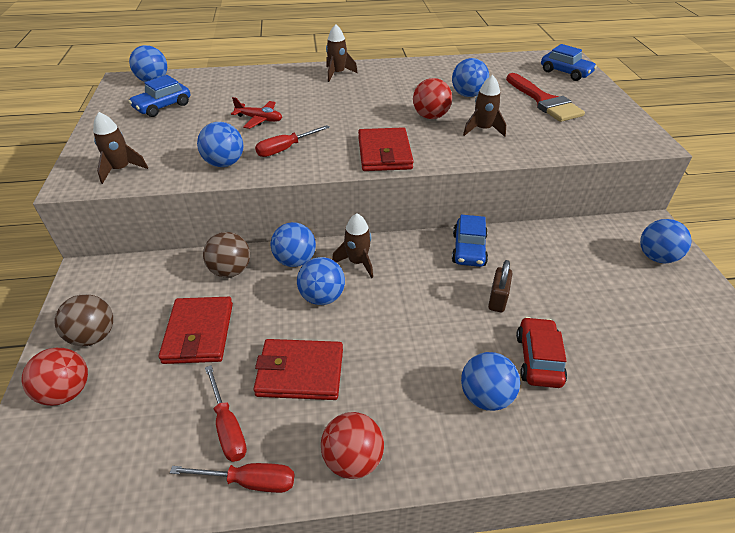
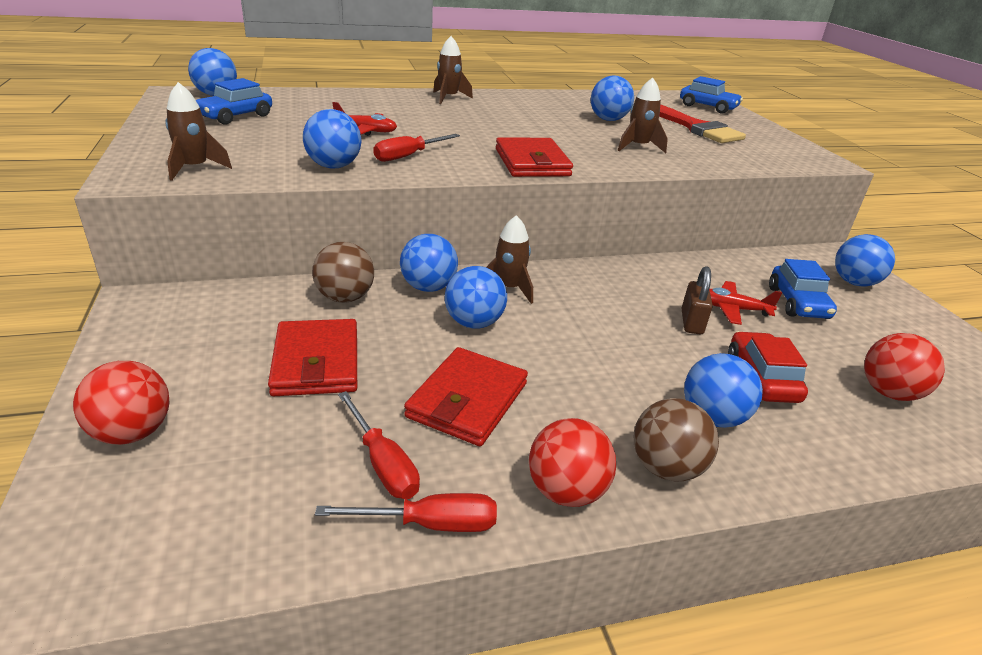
camera: 10 degrees left, 10 degrees down
brown ball [54,294,113,346] -> brown ball moved to [634,398,719,482]
red wallet [253,339,343,400] -> red wallet turned 60 degrees counterclockwise [404,347,528,446]
red ball [413,78,452,119] -> red ball moved to [864,333,945,401]
blue car [452,215,488,267] -> blue car moved to [769,259,837,319]
none -> red plane [709,281,782,325]

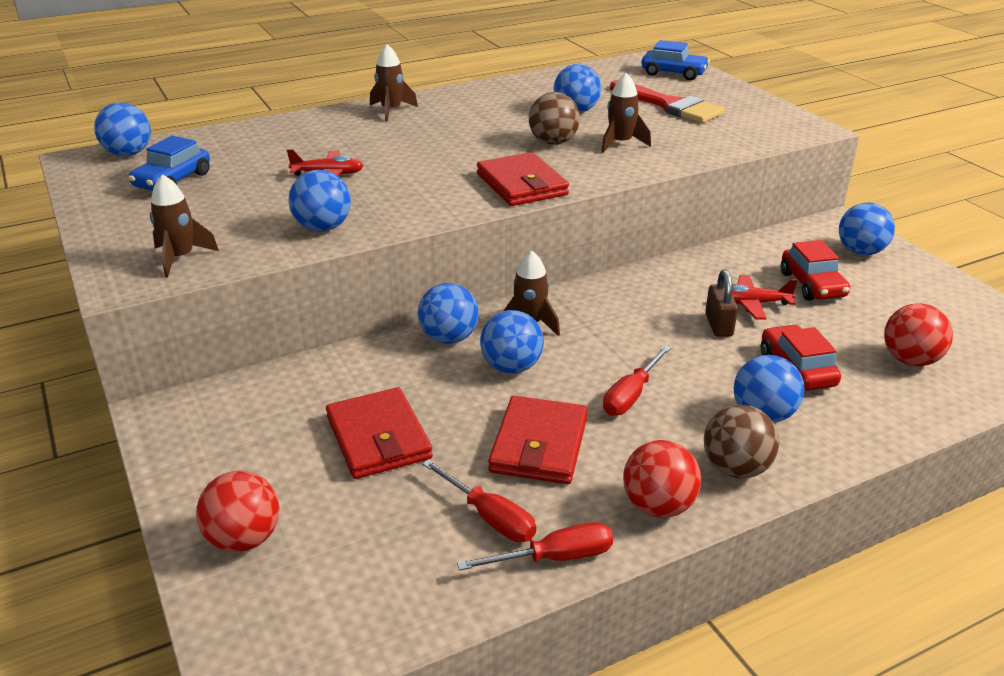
camera: 10 degrees left, 0 degrees up
brown ball [312,242,374,303] -> brown ball moved to [529,92,580,145]
red screwdriver [373,134,460,162] -> red screwdriver moved to [603,345,672,416]
blue car [769,259,837,319] -> red car [781,240,850,301]

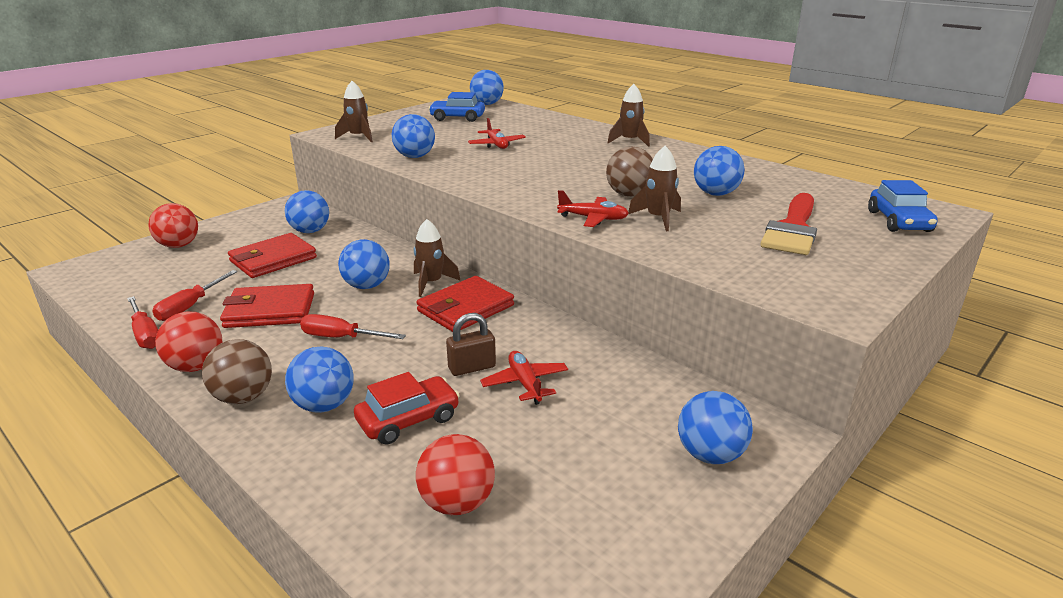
camera: 70 degrees right, 5 degrees down
blue ball [418,283,479,344] -> blue ball moved to [285,190,329,233]
red wallet [477,152,569,206] -> red wallet moved to [416,276,514,332]
red car [781,240,850,301] -> none
none -> red plane [557,190,629,227]

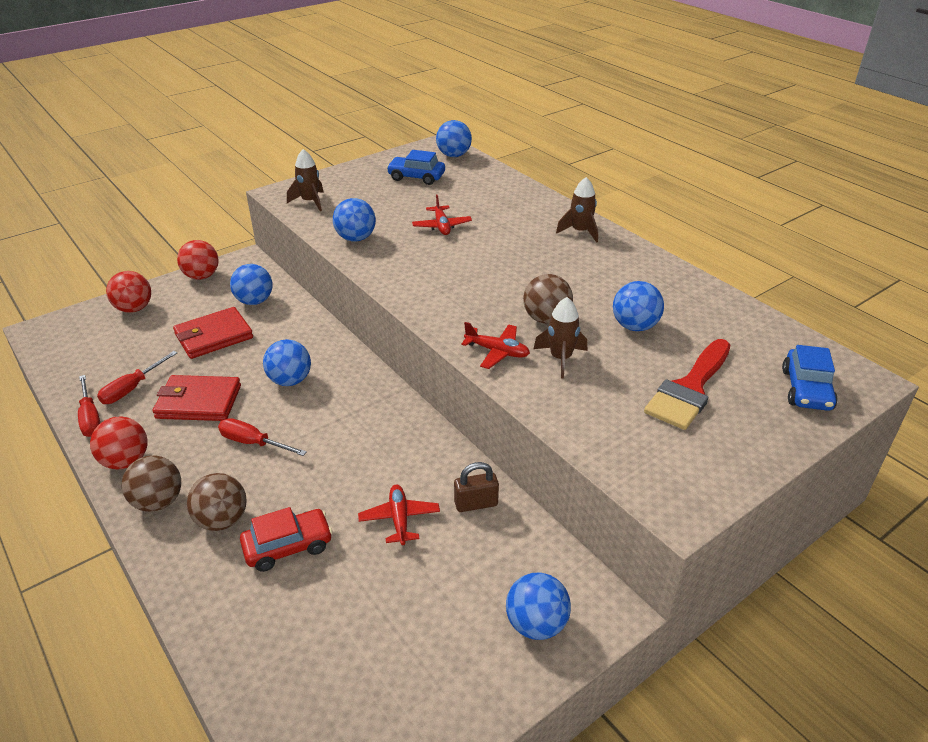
camera: 10 degrees right, 10 degrees up
blue ball [285,347,353,413] -> brown ball [187,473,247,531]
brown rocket [414,219,461,297] -> none
red wallet [416,276,514,332] -> none
red ball [416,434,495,515] -> red ball moved to [177,240,219,280]
brown padlock [446,313,496,376] -> brown padlock moved to [454,462,499,512]

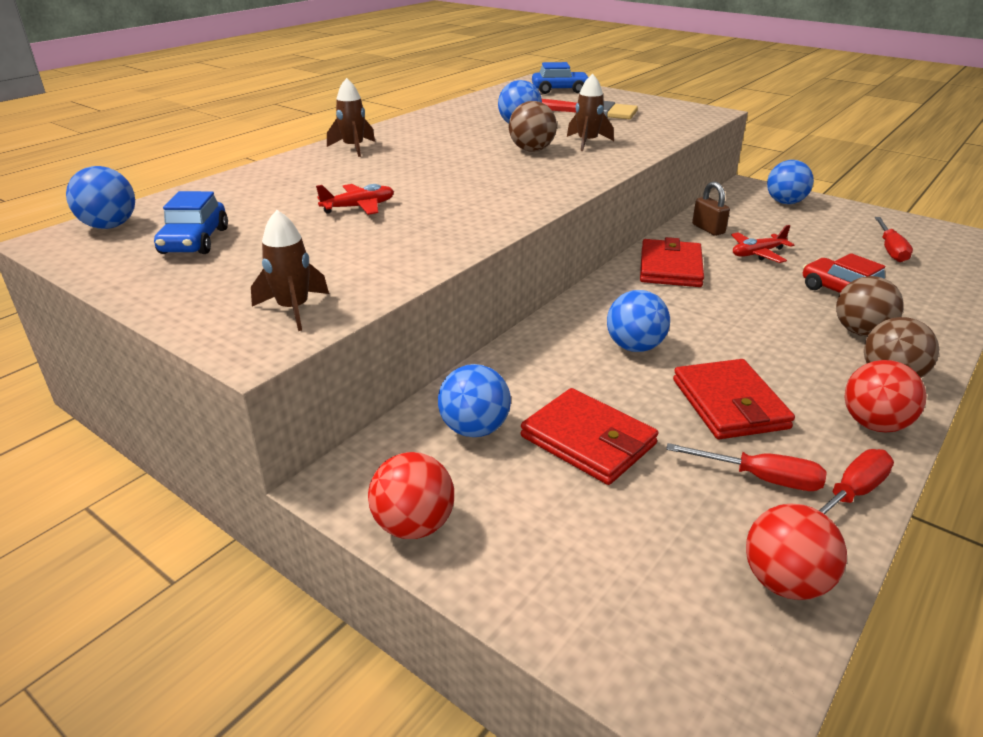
camera: 105 degrees left, 5 degrees down
red ball [106,271,151,313] -> red ball moved to [746,503,847,600]
red screwdriver [218,418,307,456] -> red screwdriver moved to [875,217,913,262]
blue ball [333,198,376,242] -> none
red plane [461,322,530,369] -> none
none -> red wallet [640,237,704,287]

